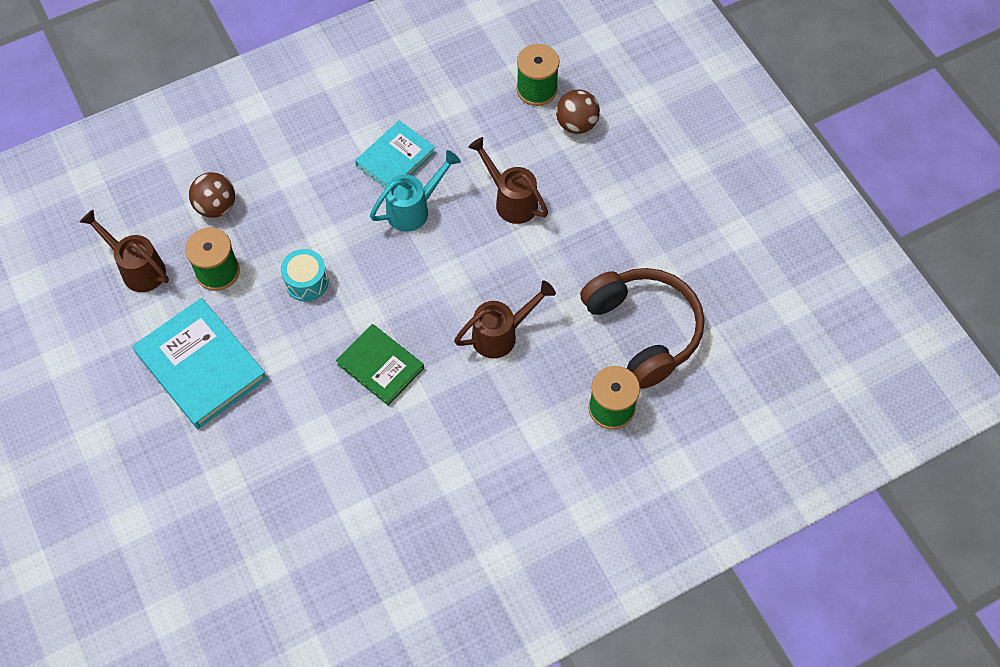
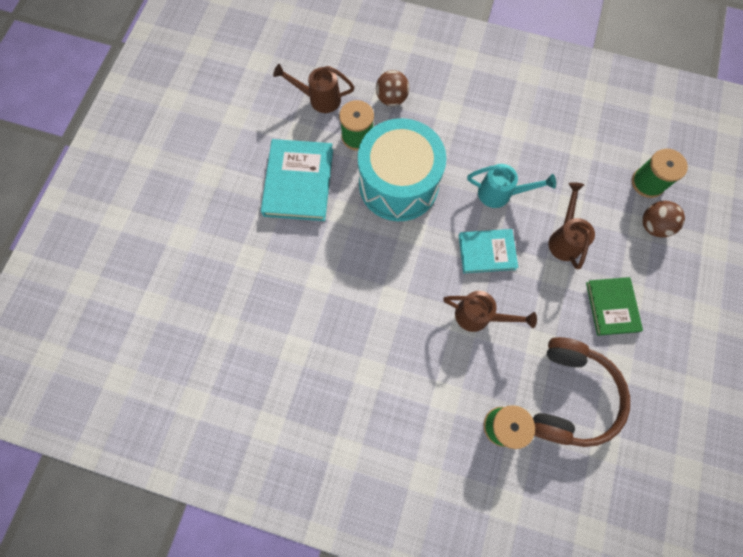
camera: 45 degrees right, 10 degrees up
brown watering can [80,210,169,292] -> brown watering can turned 75 degrees counterclockwise [273,64,354,113]
turquoise drum [281,249,328,302] -> turquoise drum [358,118,446,221], size x2.44
green book [336,324,424,406] -> green book moved to [586,277,643,336]
turquoise book [355,120,435,188] -> turquoise book moved to [459,229,518,273]

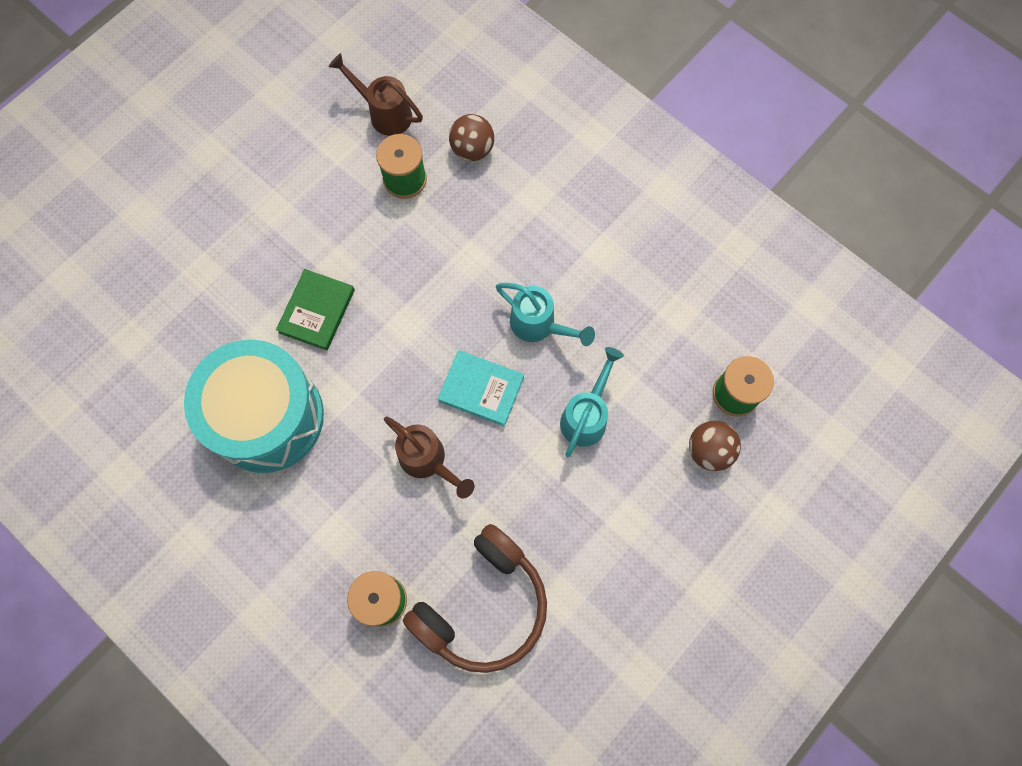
camera: 25 degrees right, 0 degrees up
turquoise book [261,139,333,221] -> none
turquoise drum [358,118,446,221] -> turquoise drum moved to [184,340,324,473]
brown watering can [549,182,595,269] -> turquoise watering can [560,347,624,457]
green book [586,277,643,336] -> green book moved to [276,269,355,350]

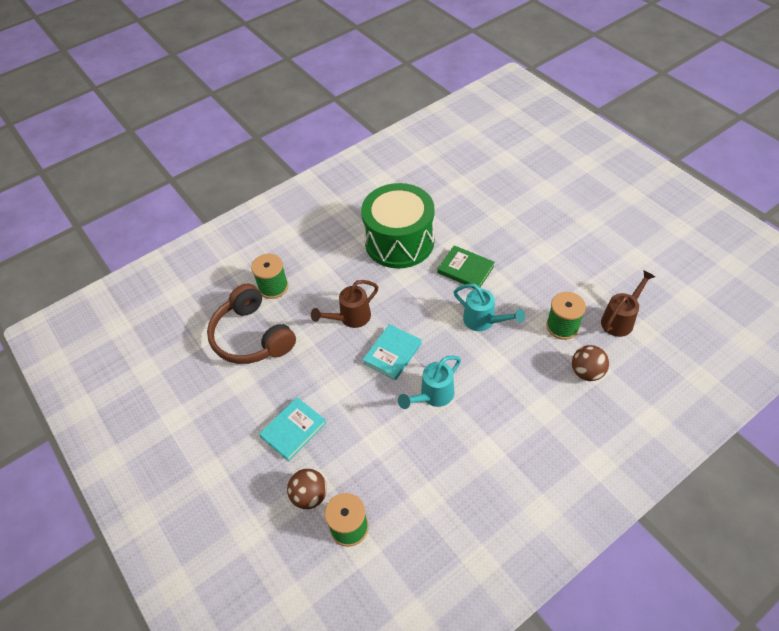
camera: 105 degrees right, 20 degrees down
turquoise drum [184,340,324,473] -> green drum [361,183,435,269]
turquoise watering can [560,347,624,457] -> turquoise watering can moved to [454,284,525,331]
none -> turquoise book [259,397,326,461]

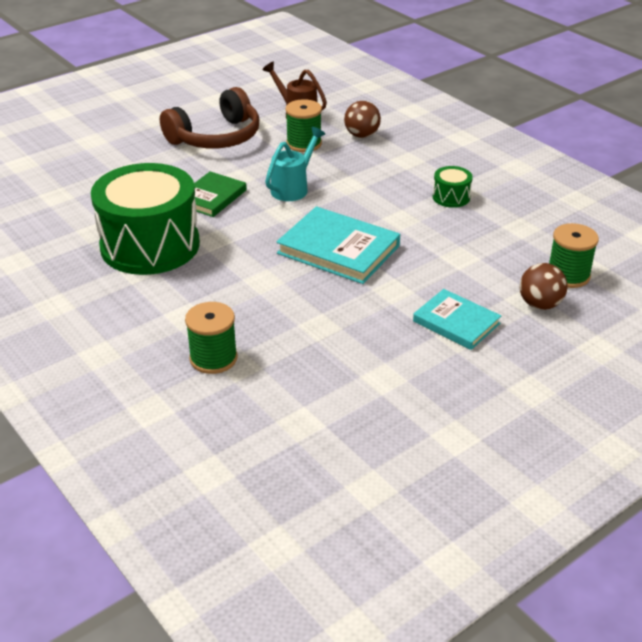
camera: 95 degrees left, 15 degrees down
brown headphones [207,284,296,364] -> brown headphones moved to [160,87,259,148]
brown watering can [311,280,378,328] -> none
turquoise book [363,324,422,380] -> turquoise book [276,206,400,284], size x1.57
turquoise watering can [398,356,461,409] -> none
none -> green drum [433,166,473,208]

